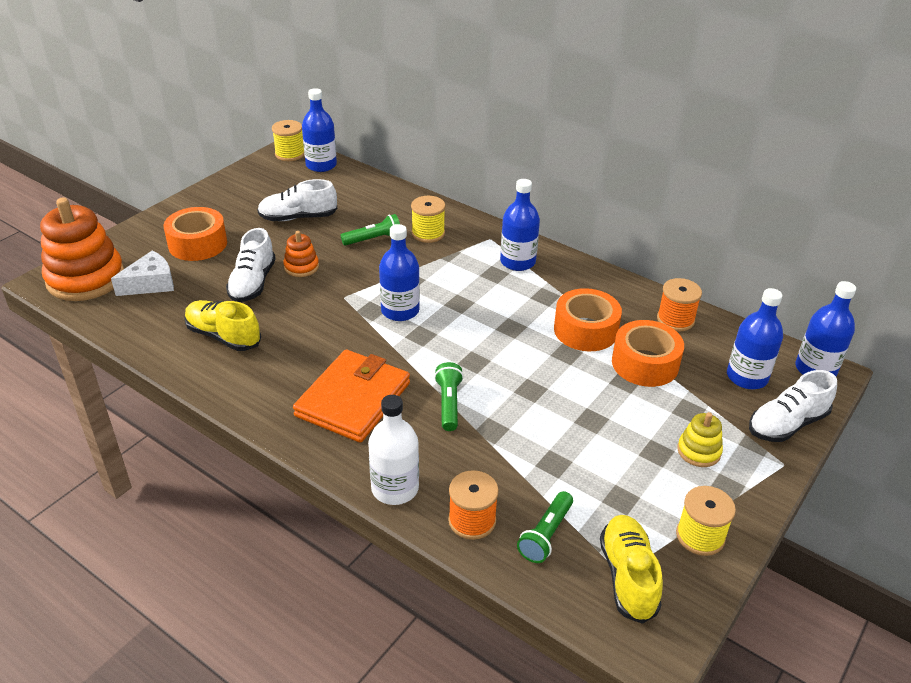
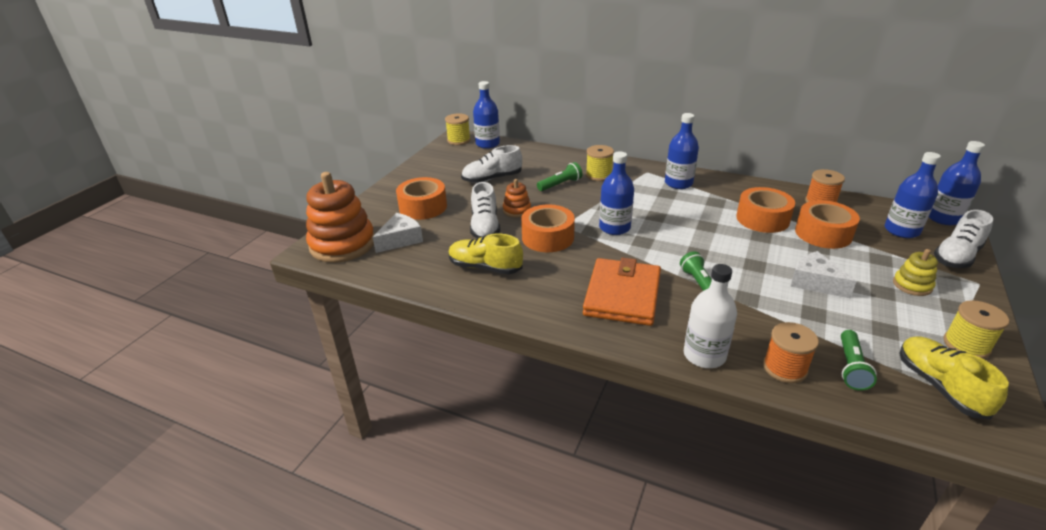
camera: 10 degrees left, 5 degrees down
none -> orange tape [521,204,575,252]
none -> white cheese [790,251,857,298]

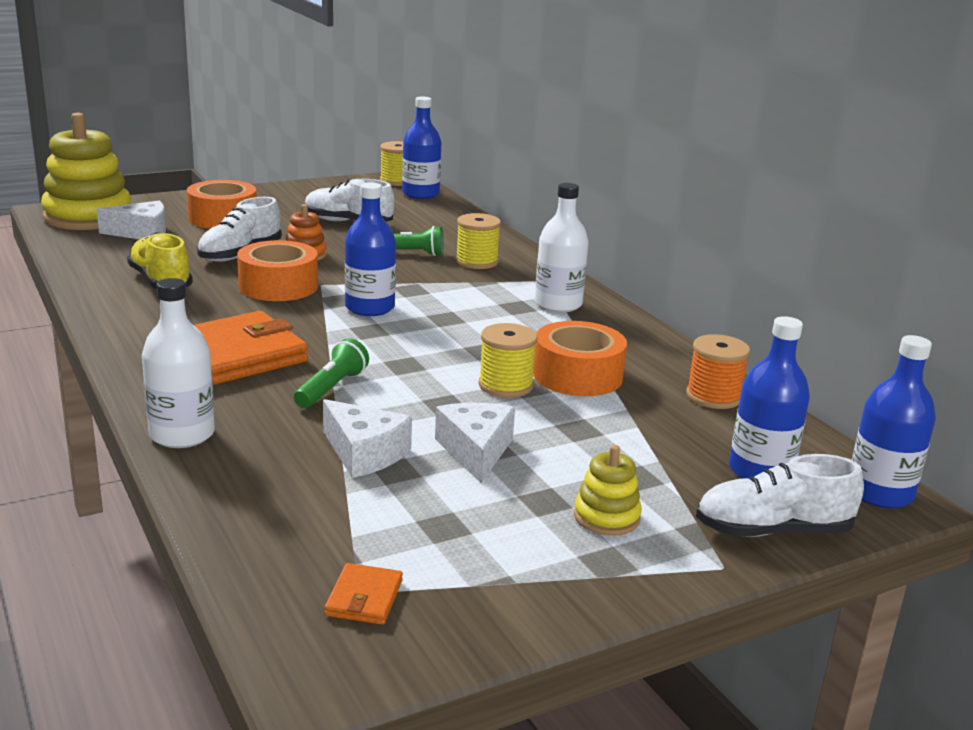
camera: 35 degrees right, 10 degrees down
orange stacking toy [306,172,374,263] -> yellow stacking toy [41,113,131,230]
blue bottle [665,113,699,189] -> white bottle [535,183,589,313]
orange spool [763,322,819,383] -> none
orange tape [795,200,860,249] -> none
green flashlight [841,330,877,391] -> none
yellow shoe [899,336,1009,420] -> orange wallet [325,563,403,625]
yellow spool [943,300,1009,359] -> yellow spool moved to [478,323,537,398]
none -> white cheese [323,399,412,478]

